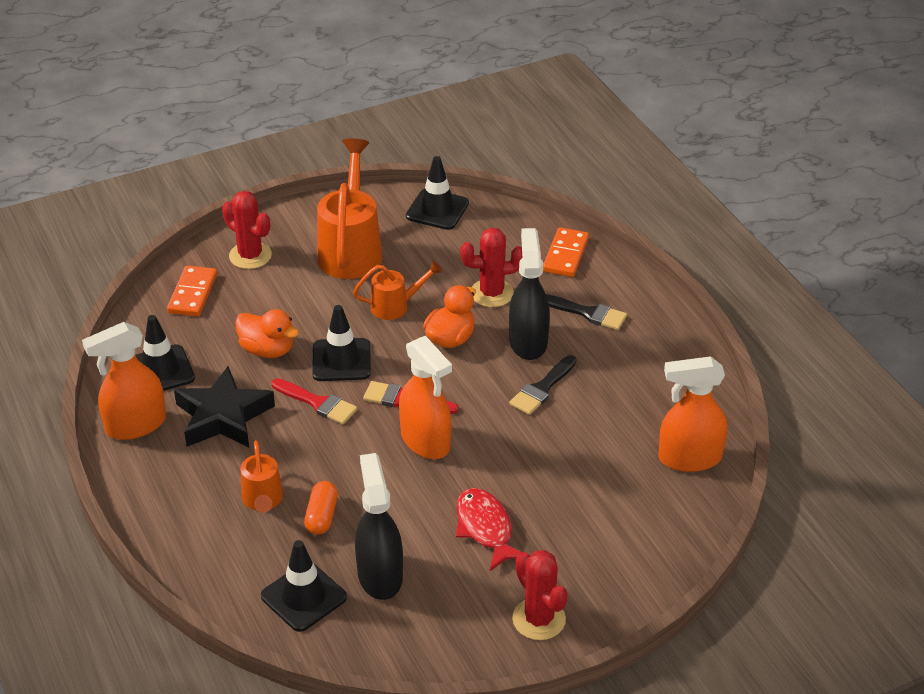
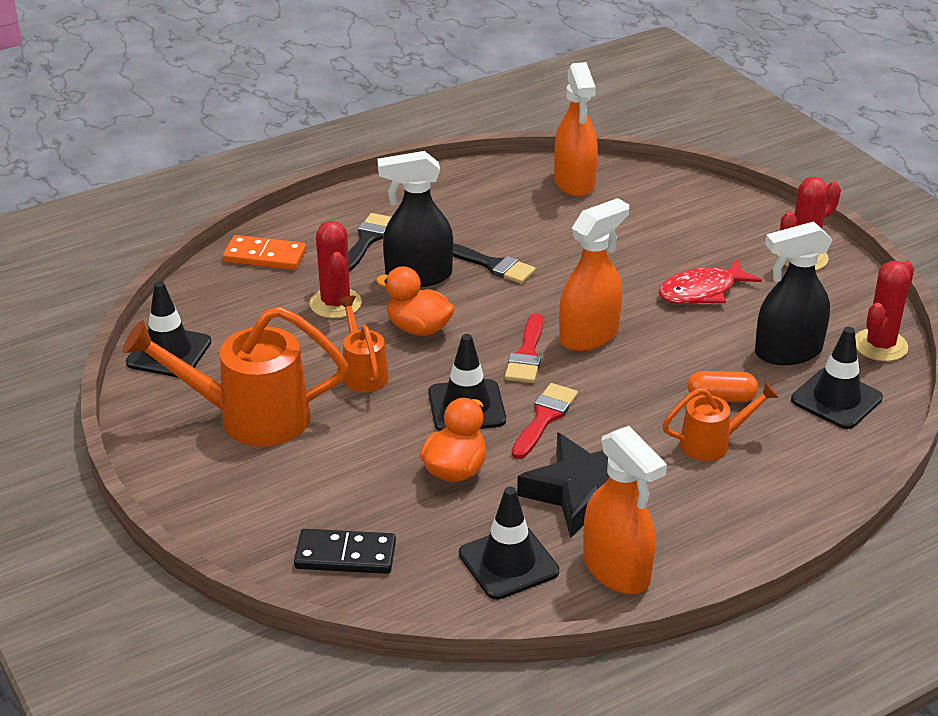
camera: 95 degrees left, 5 degrees down
orange domino [167,265,217,316] -> black domino [294,529,396,574]
red cactus [222,191,272,269] -> red cactus moved to [855,261,914,361]

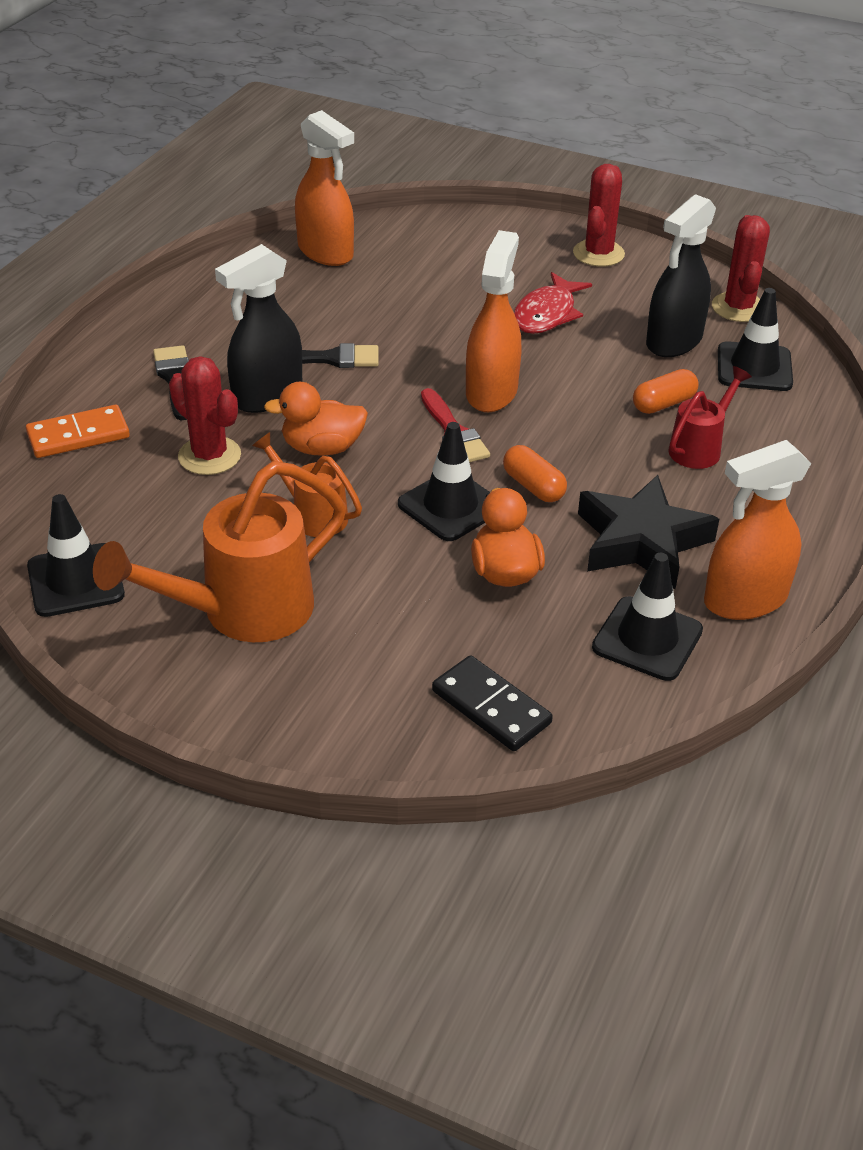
camera: 35 degrees left, 5 degrees up
black domino [294,529,396,574] -> black domino turned 75 degrees clockwise [432,655,553,751]
red brush [512,383,578,459] -> orange capsule [503,445,567,502]
orange spray bottle [583,426,667,594] -> orange spray bottle turned 135 degrees clockwise [704,440,811,620]
orange watering can [662,382,779,461] -> red watering can [668,366,752,469]

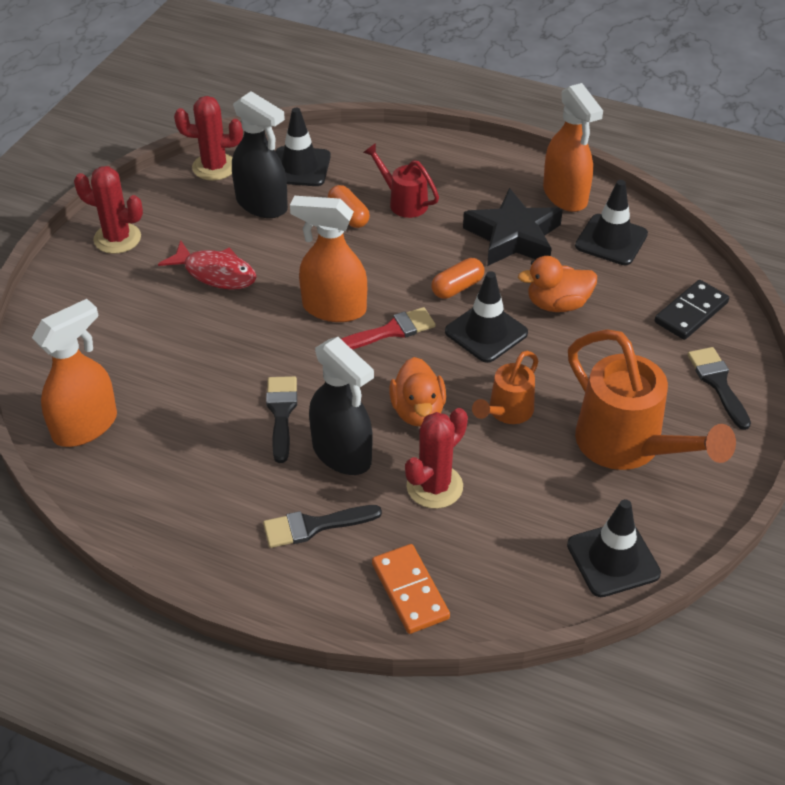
camera: 90 degrees left, 5 degrees up
none -> black brush [687,347,751,430]

